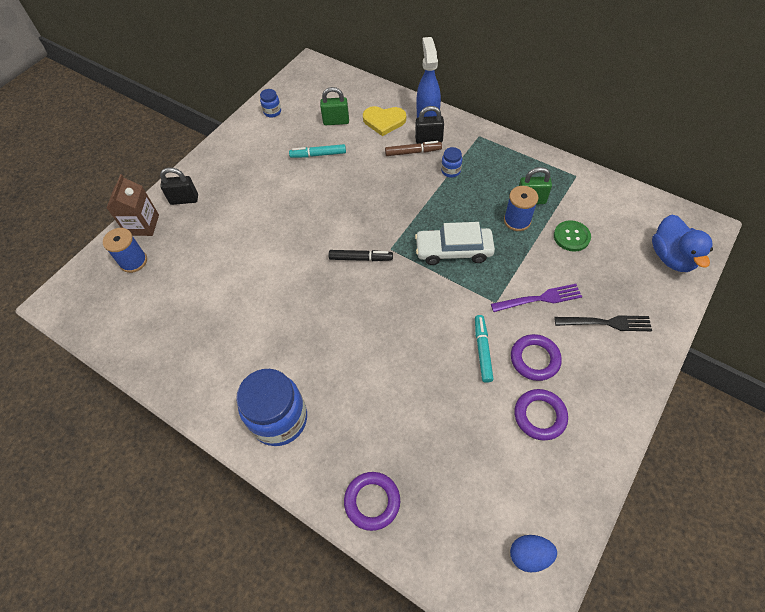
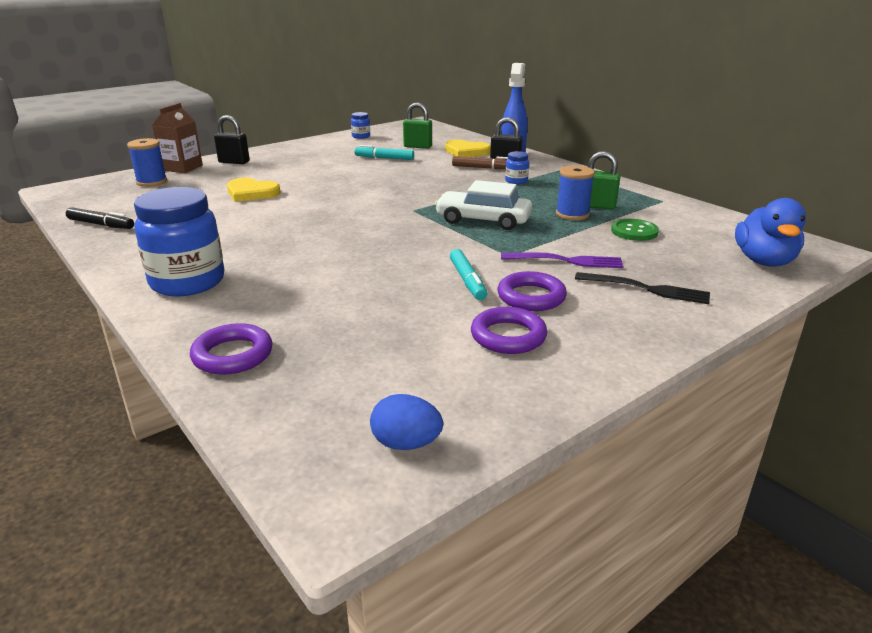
camera: 15 degrees right, 30 degrees down
black marker [329,250,393,261] -> black marker moved to [66,207,134,229]
turquoise marker [475,315,494,383] -> turquoise marker turned 150 degrees clockwise [450,249,487,300]
none -> yellow heart [227,178,280,202]

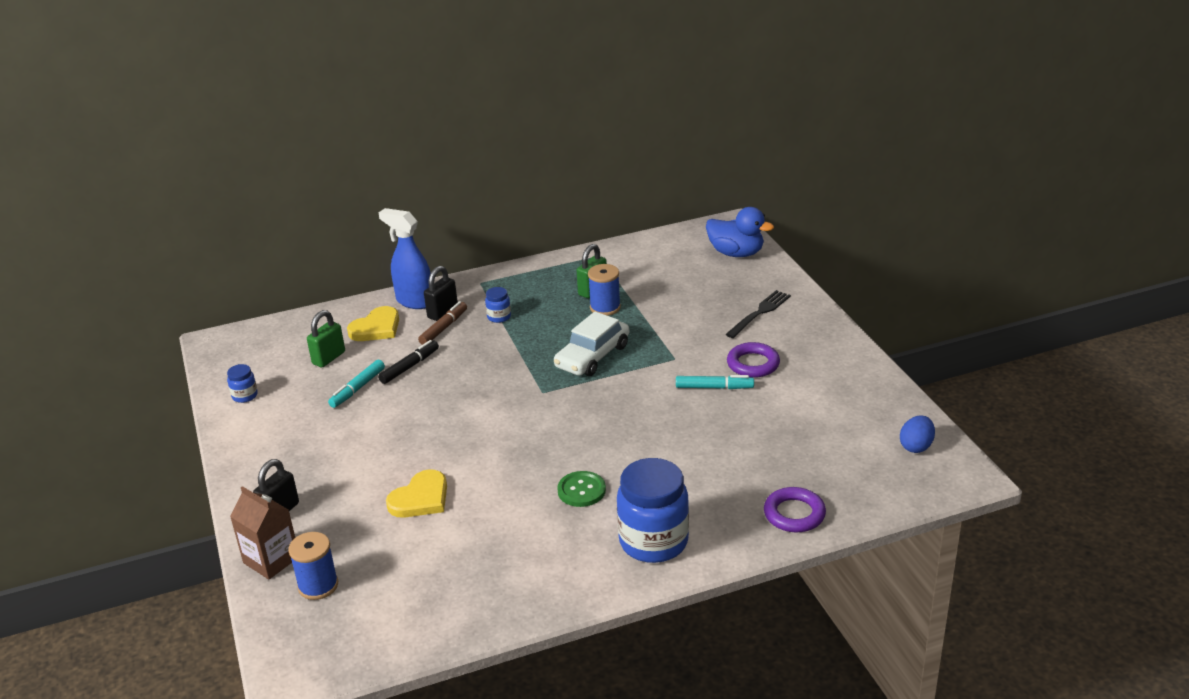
camera: 70 degrees left, 5 degrees up
black marker [66,207,134,229] -> black marker moved to [378,340,439,384]
purple ring [471,307,547,354] -> none
purple fork [501,252,624,268] -> none
green button [611,219,659,241] -> green button moved to [557,471,606,507]

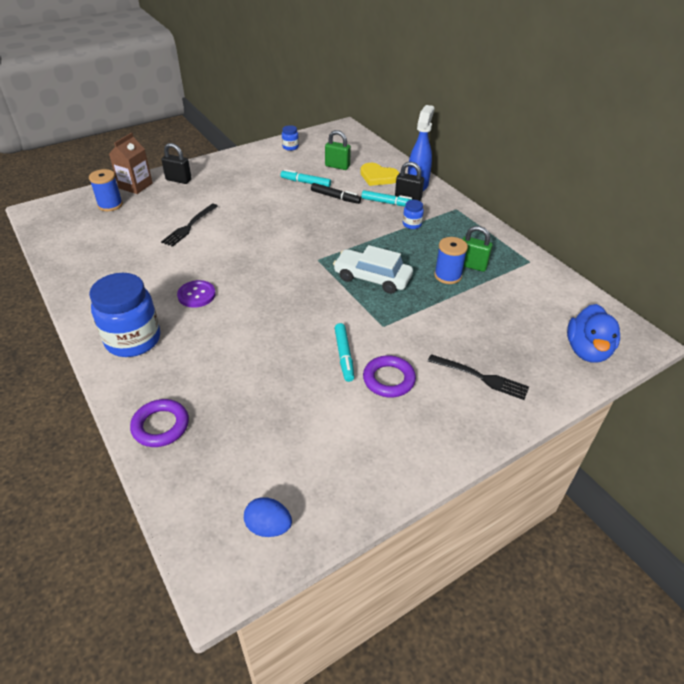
camera: 75 degrees right, 10 degrees up
yellow heart [386,469,447,518] -> black fork [161,204,218,247]
brown marker [418,301,467,345] -> turquoise marker [361,190,413,206]
green button [557,471,606,507] -> purple button [177,280,216,308]

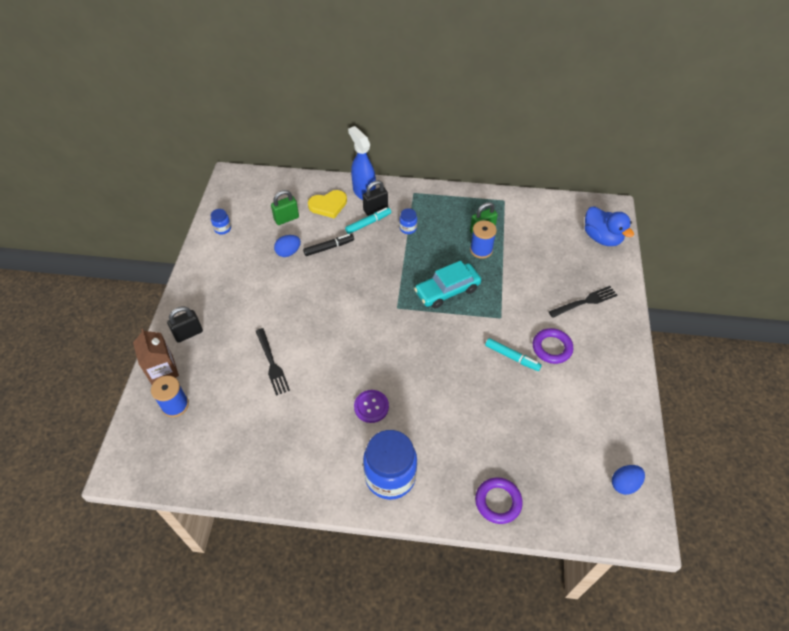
camera: 50 degrees left, 10 degrees up
turquoise marker [281,169,331,187] -> blue egg [274,235,301,257]
white car [333,245,413,294] -> turquoise car [414,261,481,309]

